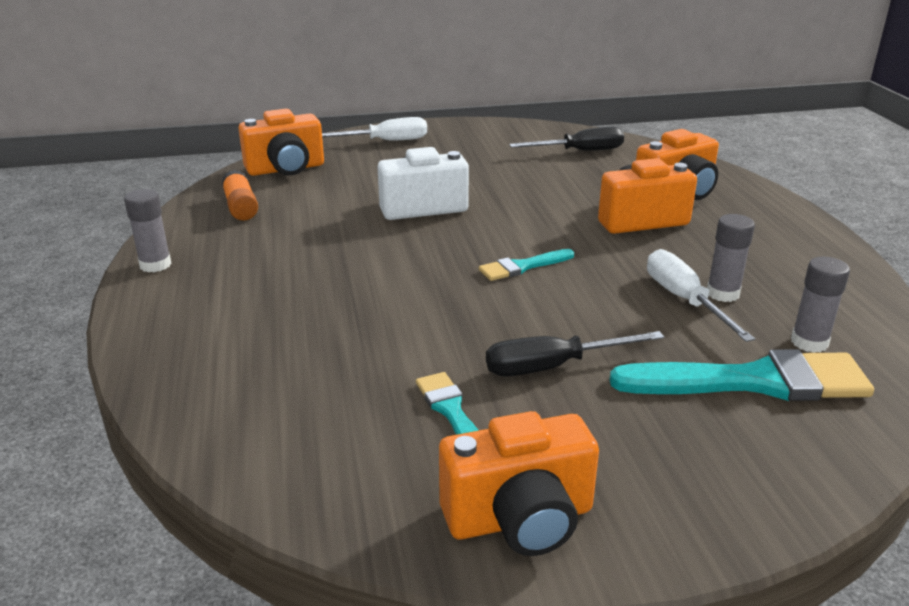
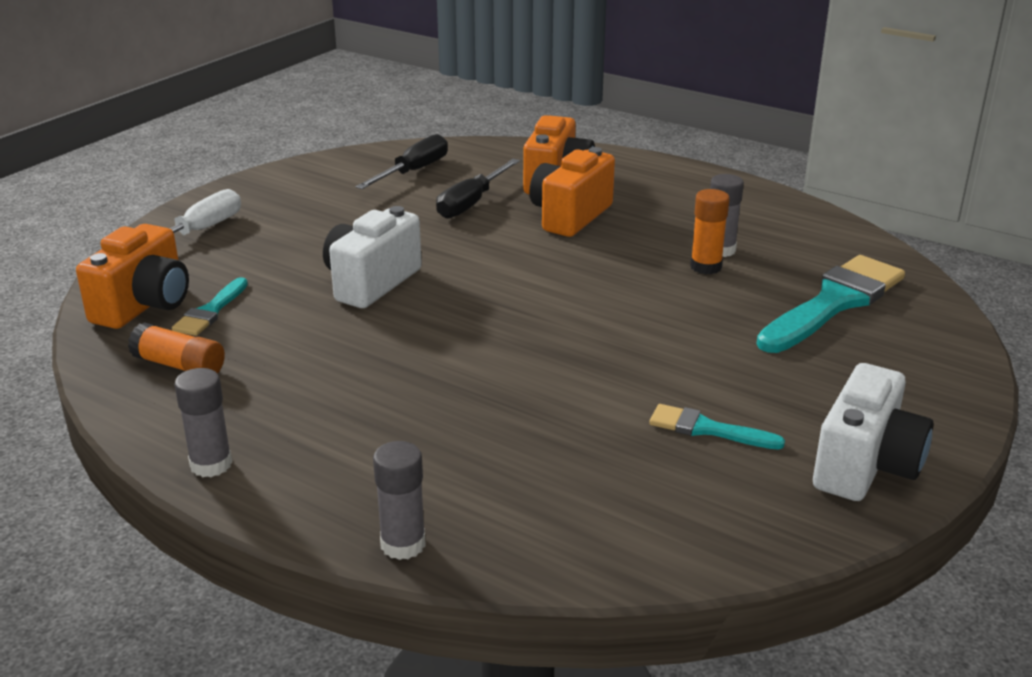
camera: 45 degrees left, 0 degrees up
orange camera [439,411,599,556] -> white camera [813,363,933,501]
turquoise brush [479,249,574,281] -> turquoise brush moved to [172,277,248,336]
black screwdriver [486,331,664,377] -> black screwdriver moved to [436,159,520,219]
white screwdriver [647,249,755,342] -> orange glue stick [690,189,730,274]
grey glue stick [791,257,850,353] -> grey glue stick moved to [373,441,426,560]

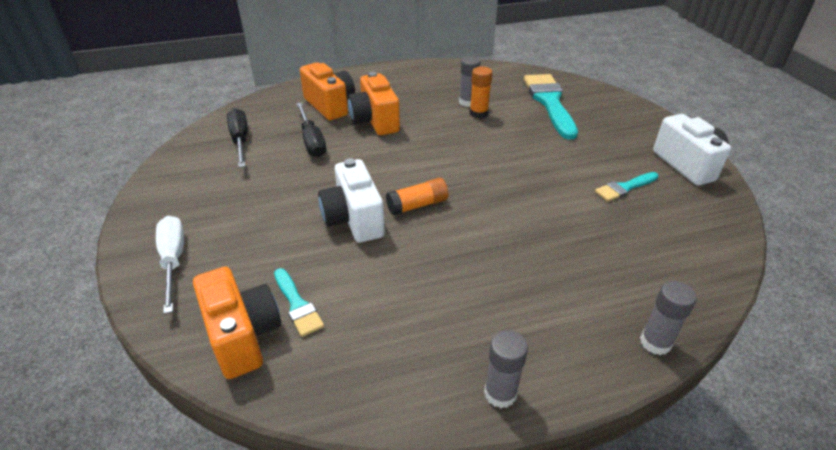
camera: 50 degrees left, 10 degrees up
orange glue stick [128,322,225,374] -> orange glue stick moved to [386,178,448,215]

